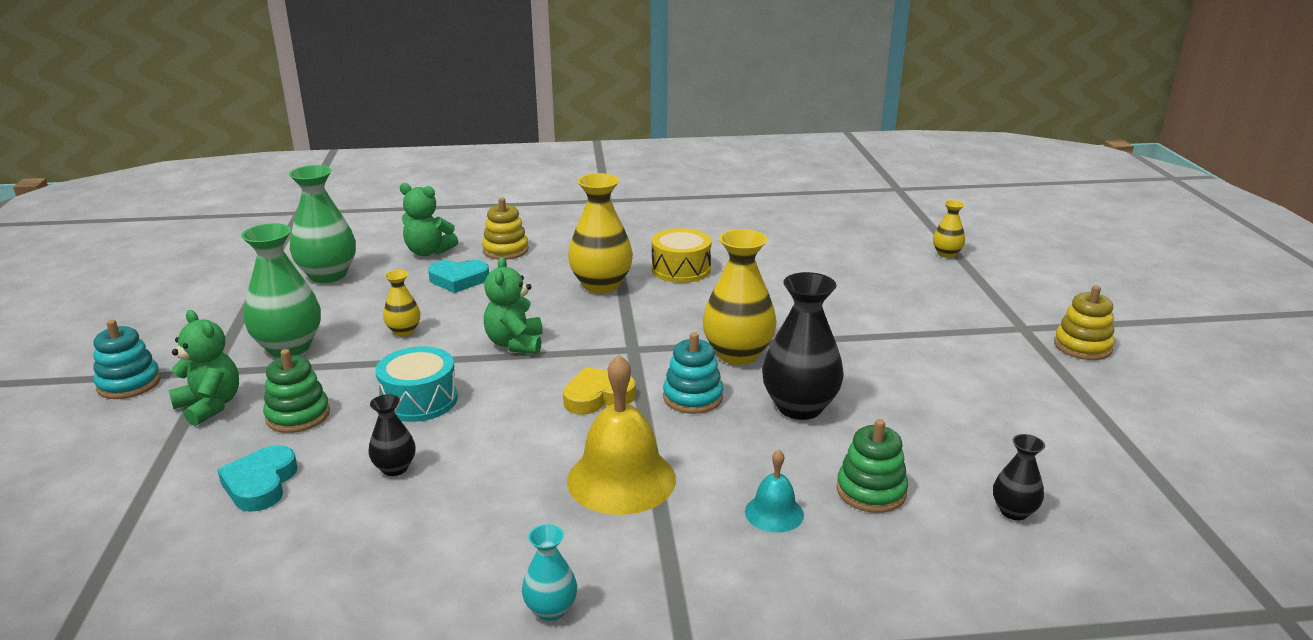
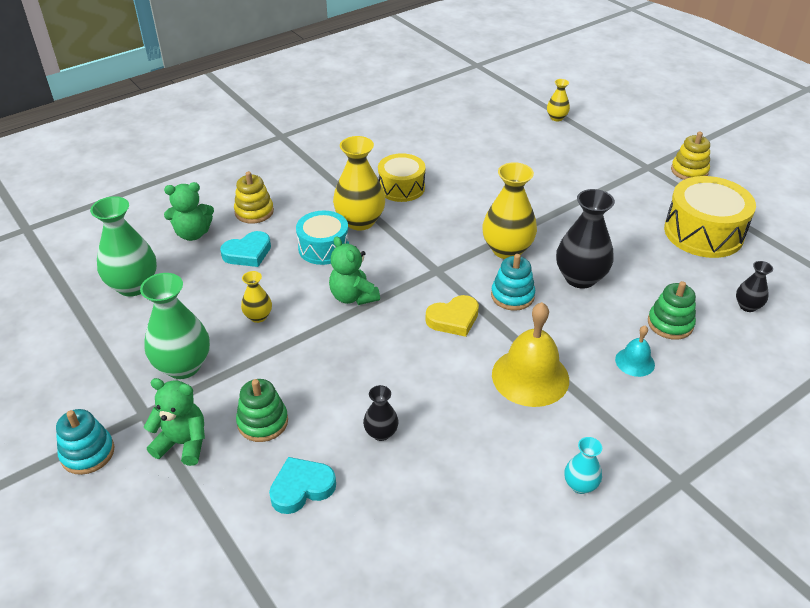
camera: 30 degrees left, 15 degrees up
turquoise heart [217,445,298,512] -> turquoise heart turned 90 degrees clockwise [269,457,336,514]
turquoise drum [375,346,458,422] -> turquoise drum moved to [296,211,349,265]
yellow heart [563,367,636,415] -> yellow heart turned 150 degrees counterclockwise [426,295,479,337]
none -> yellow drum [664,176,756,258]

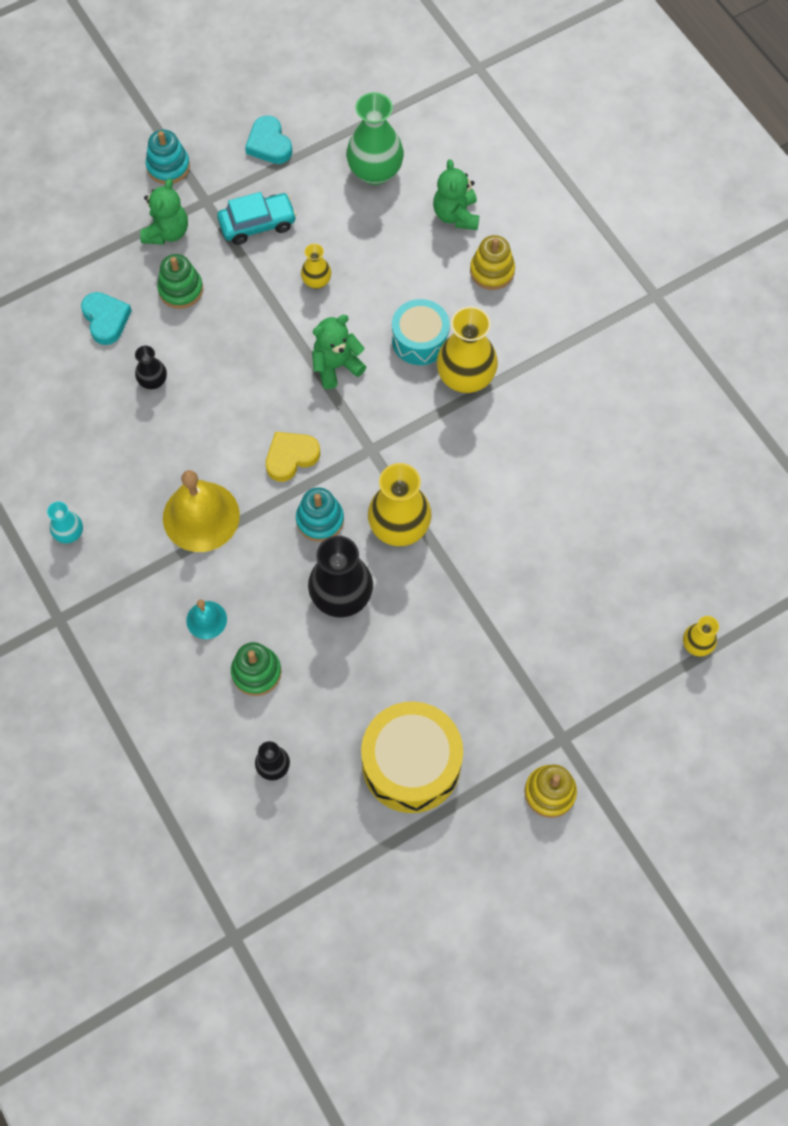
camera: 95 degrees right, 25 degrees up
green vase [140,273,210,379] -> turquoise car [217,192,297,245]
turquoise heart [220,231,271,267] -> turquoise heart moved to [245,116,293,164]
yellow drum [378,153,425,202] -> none
yellow heart [426,295,479,337] -> yellow heart turned 75 degrees clockwise [266,432,320,482]

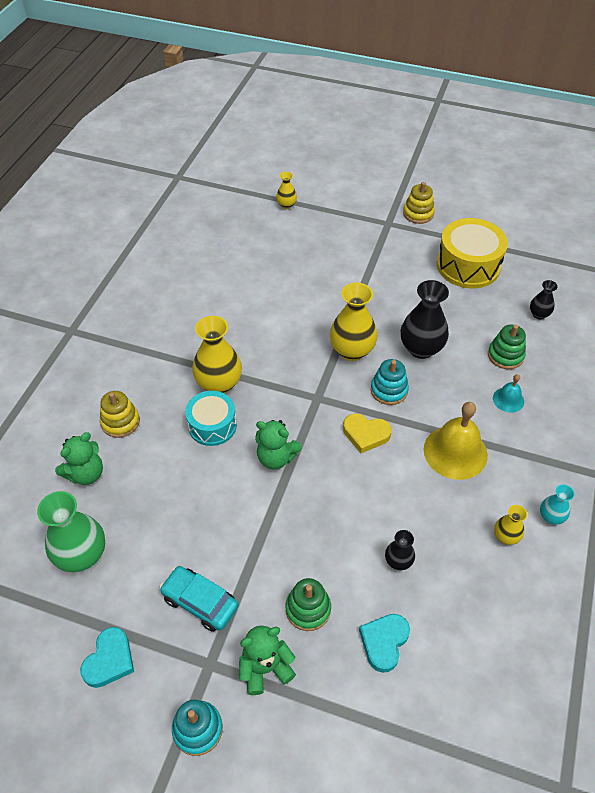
camera: 130 degrees left, 15 degrees down
yellow vase [301,244,331,289] -> yellow vase moved to [494,505,527,545]

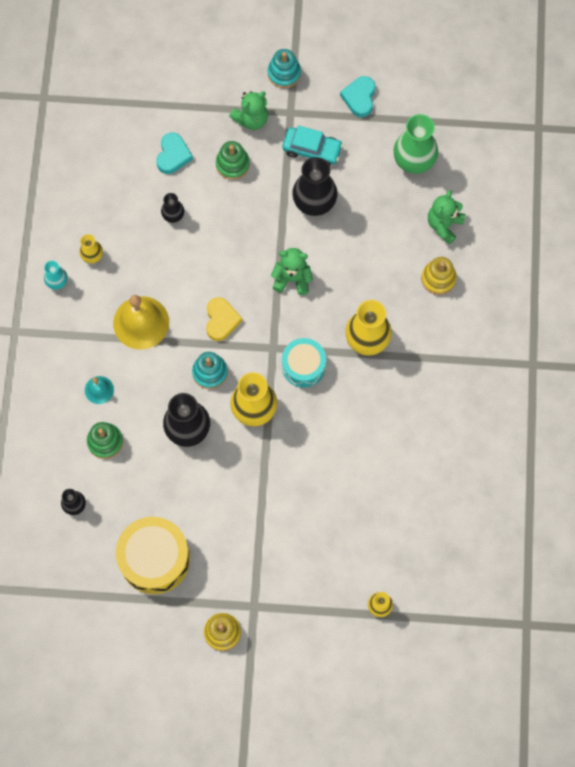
camera: 165 degrees right, 20 degrees up
turquoise drum [185,391,237,446] -> turquoise drum moved to [282,338,326,388]
yellow heart [343,414,392,453] -> yellow heart turned 90 degrees clockwise [206,297,242,341]
none -> black vase [292,157,338,216]

